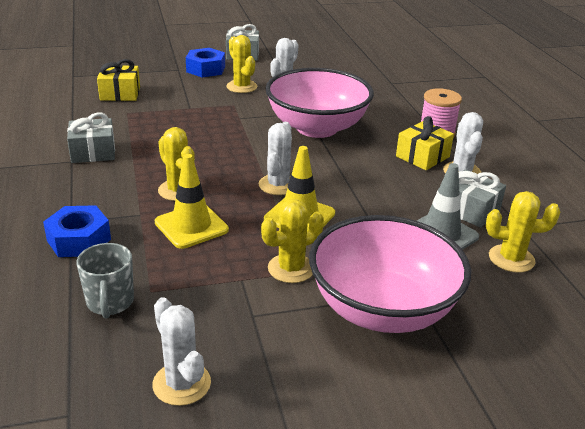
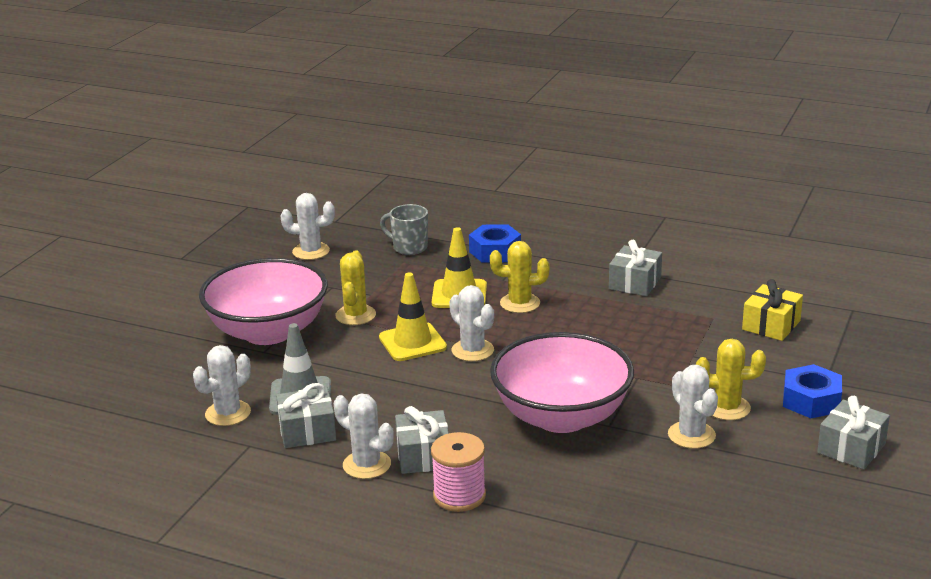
camera: 130 degrees right, 5 degrees down
yellow gift [396,116,454,170] -> grey gift [395,406,449,474]
yellow cactus [486,191,560,273] -> white cactus [193,345,251,426]

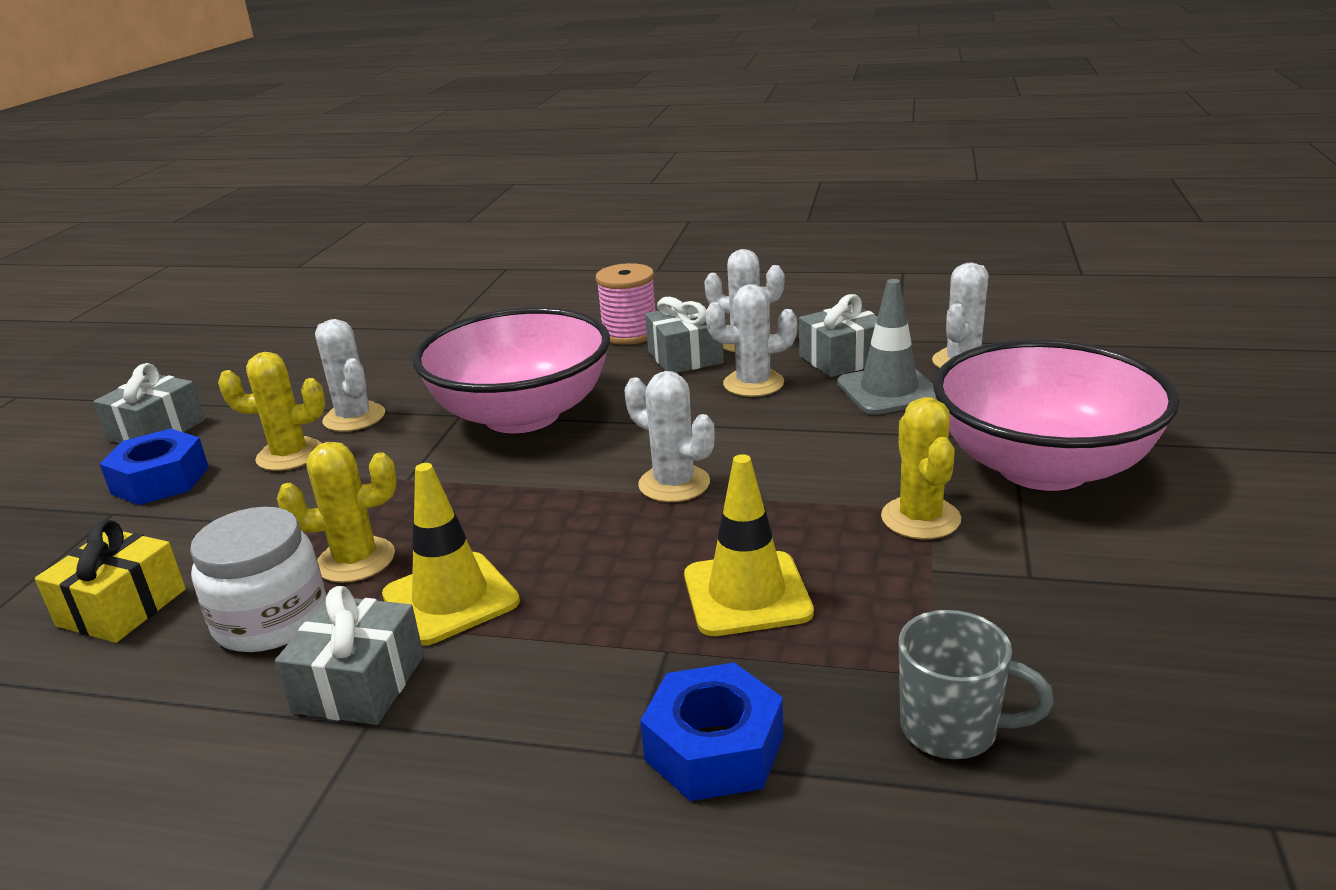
camera: 170 degrees right, 0 degrees up
white cactus [280,193,335,260] -> white cactus moved to [706,284,797,397]
yellow traffic cone [379,272,447,361] -> yellow traffic cone moved to [382,463,520,645]
yellow cactus [490,241,549,313] -> yellow cactus moved to [277,442,397,583]
none -> white jar [190,507,326,652]

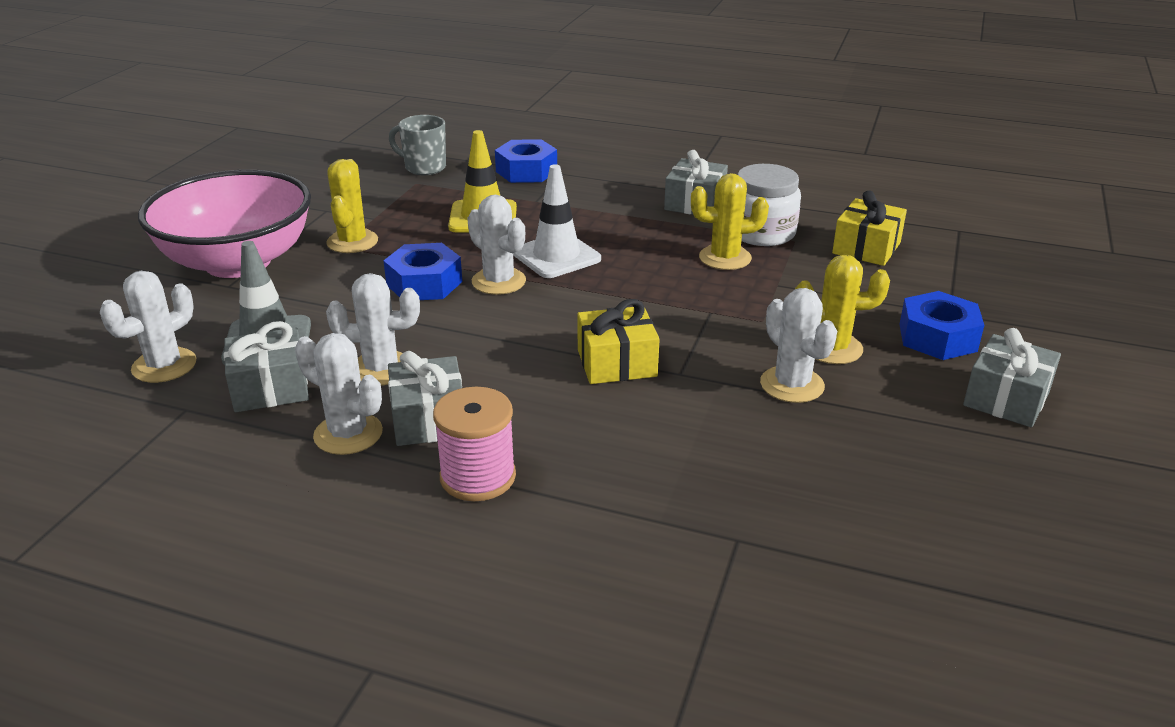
camera: 175 degrees left, 5 degrees up
yellow traffic cone [382,463,520,645] -> none
pink bowl [413,307,610,433] -> yellow gift [577,299,660,384]
none -> blue nut [383,243,462,300]
none -> white traffic cone [513,164,601,278]

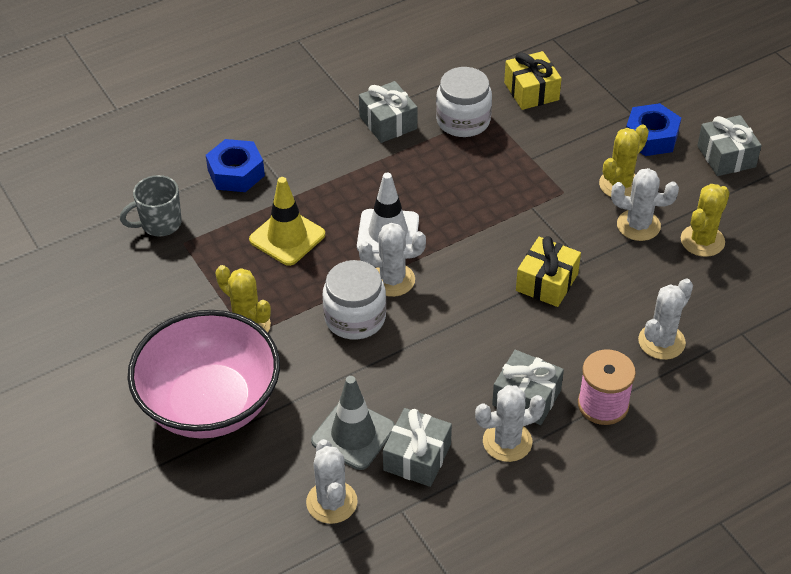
camera: 50 degrees left, 15 degrees up
white cactus [326,273,420,386] -> white cactus moved to [638,278,693,360]
blue nut [383,243,462,300] -> white jar [323,260,386,339]
yellow cactus [691,173,769,270] -> yellow cactus moved to [681,184,730,257]

